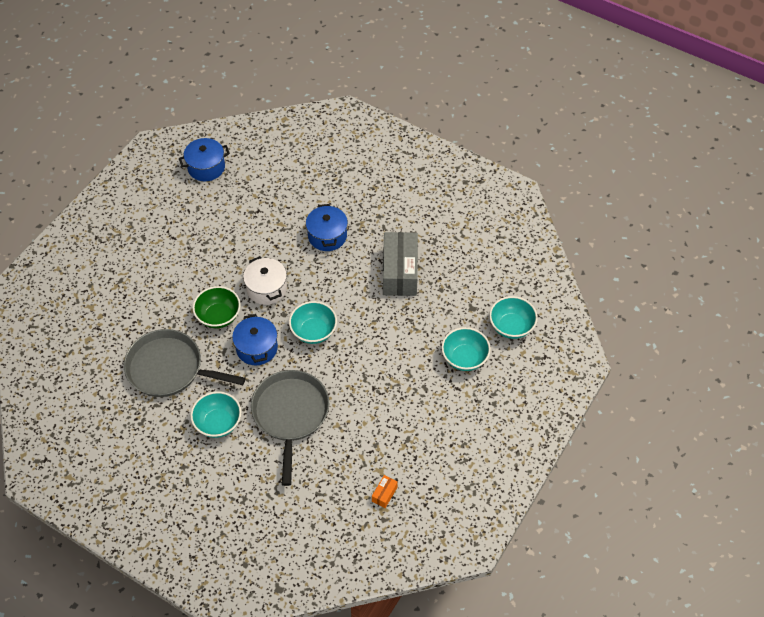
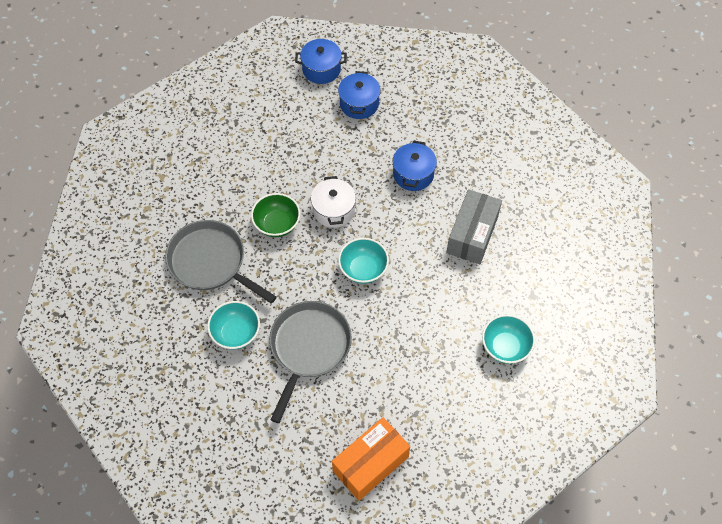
camera: 20 degrees right, 5 degrees up
blue pot [232,314,278,365] -> blue pot moved to [338,71,381,119]
orange box [372,475,398,508] -> orange box [332,417,410,501], size x2.44
turquoise bowl [489,296,538,339] -> none

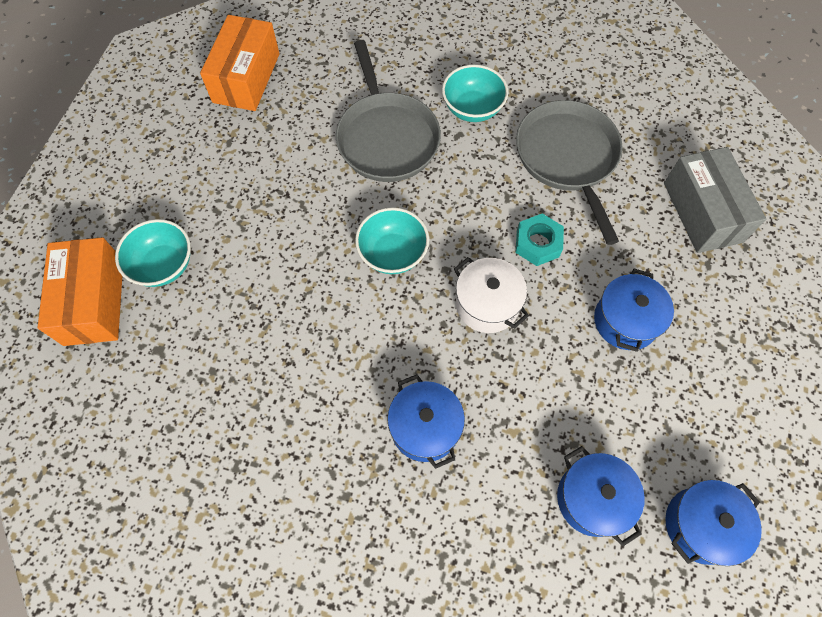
camera: 145 degrees right, 5 degrees up
grey pan [165,220,277,304] -> grey pan turned 105 degrees counterclockwise [516,100,623,245]
green bowl [251,193,300,237] -> turquoise nut [516,214,564,266]
grey box [446,189,502,264] -> grey box moved to [664,147,766,253]
none -> orange box [37,237,122,346]
none -> blue pot [594,269,674,352]

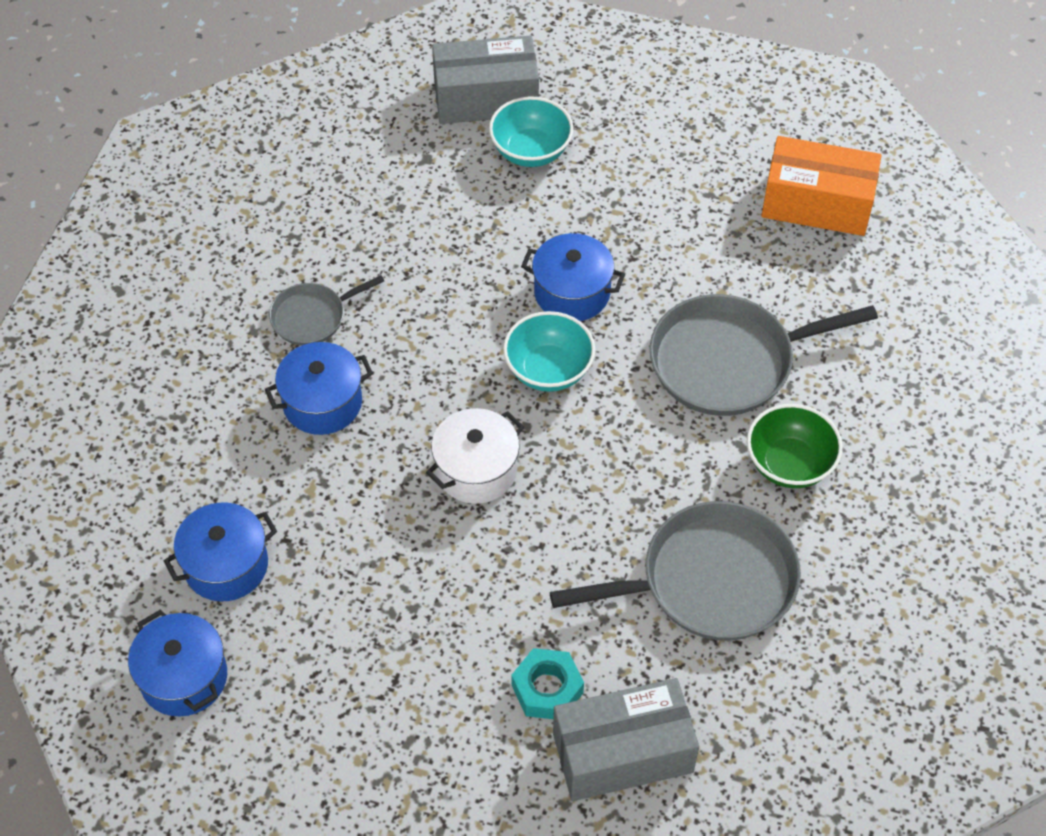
camera: 90 degrees right, 10 degrees down
orange box [37,237,122,346] -> grey box [432,36,539,124]
turquoise bowl [442,65,508,122] -> green bowl [747,404,843,488]
turquoise nut [516,214,564,266] -> turquoise nut moved to [512,648,584,719]
blue pot [594,269,674,352] -> blue pot moved to [521,233,625,321]
none -> grey pan [269,275,384,346]

